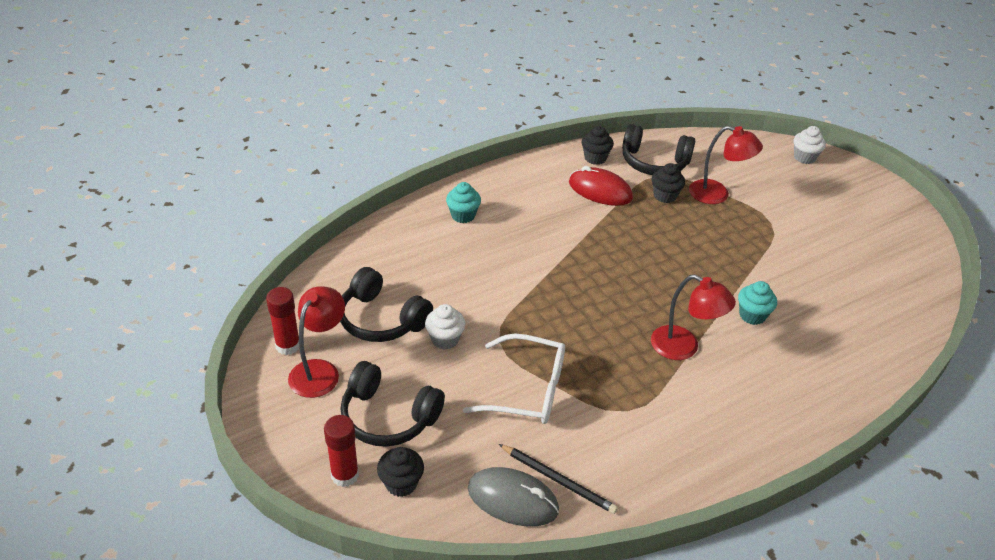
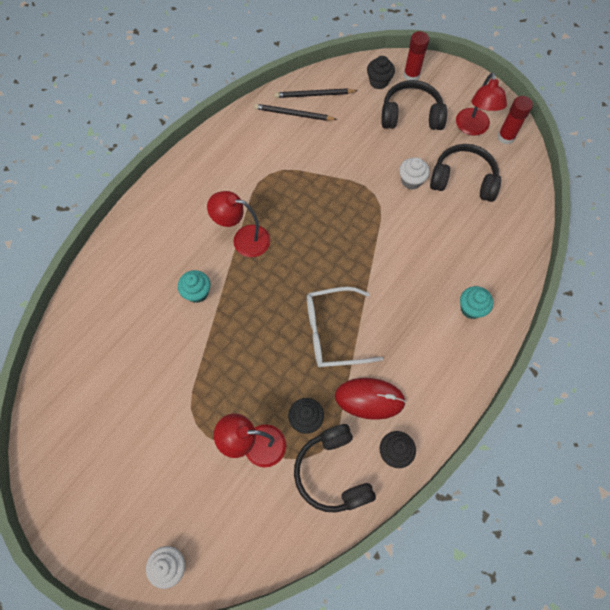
camera: 160 degrees right, 25 degrees up
white glasses [463,333,565,424] -> white glasses moved to [307,287,383,368]
grey mouse [468,467,559,526] -> black pencil [275,88,358,98]
black headphones [622,124,695,175] -> black headphones turned 105 degrees counterclockwise [294,424,376,513]

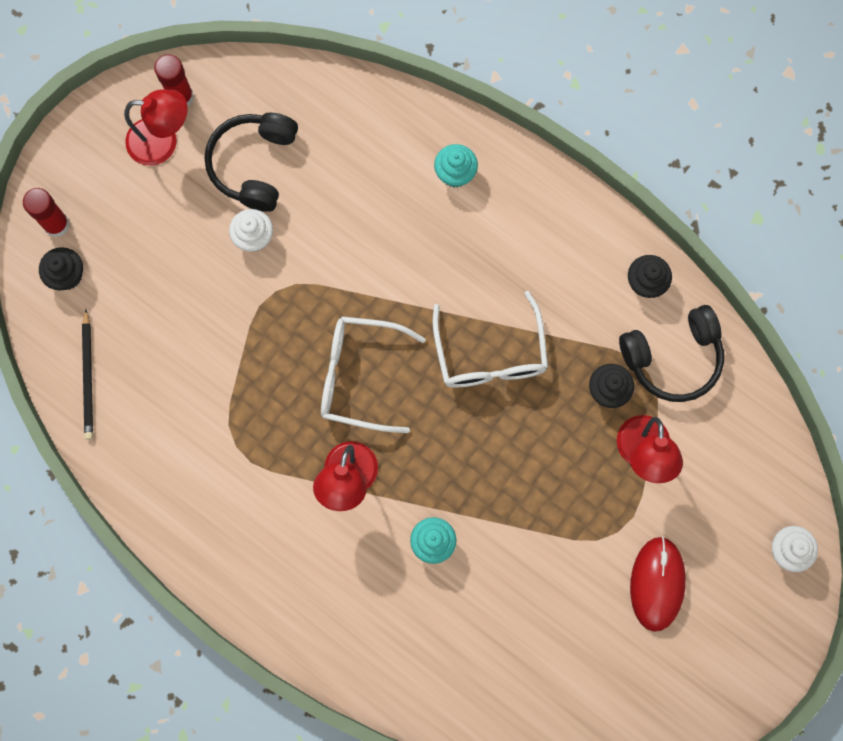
camera: 90 degrees left, 10 degrees up
black pencil [254,104,338,121] -> none
red mouse [335,378,406,420] -> red mouse moved to [630,536,686,632]
black headphones [381,80,447,130] -> none
none -> white glasses [321,316,426,433]

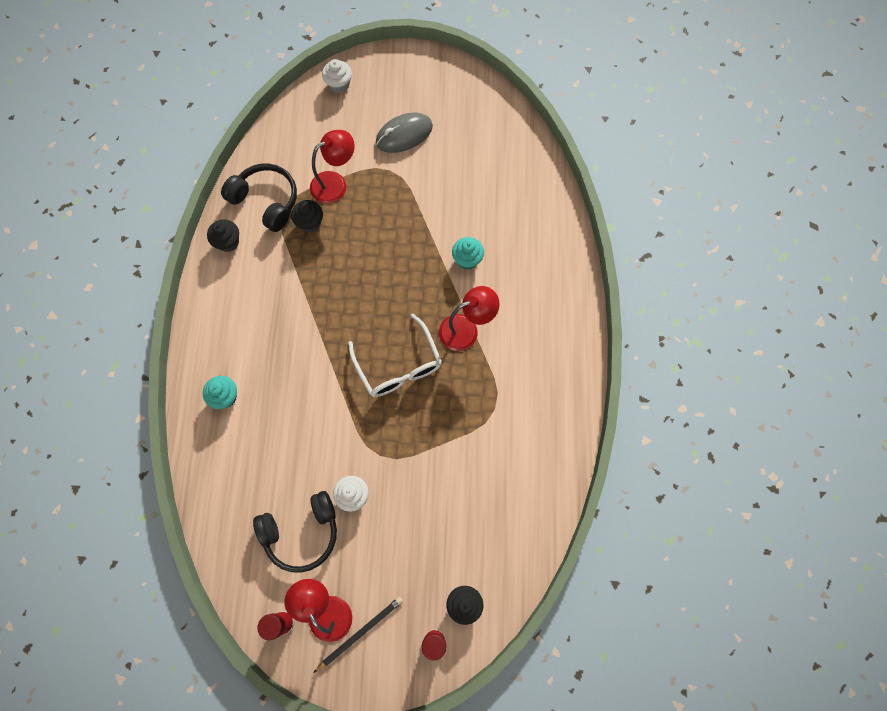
camera: 125 degrees left, 5 degrees down
black pencil [82,309,93,440] -> black pencil moved to [314,596,403,673]
white glasses [433,291,548,388] -> none
red mouse [630,536,686,632] -> grey mouse [376,112,433,153]

